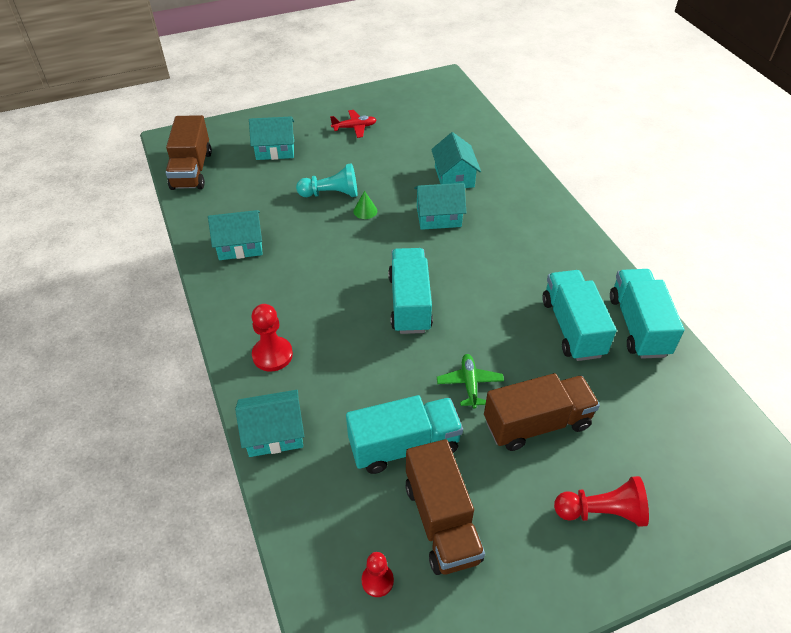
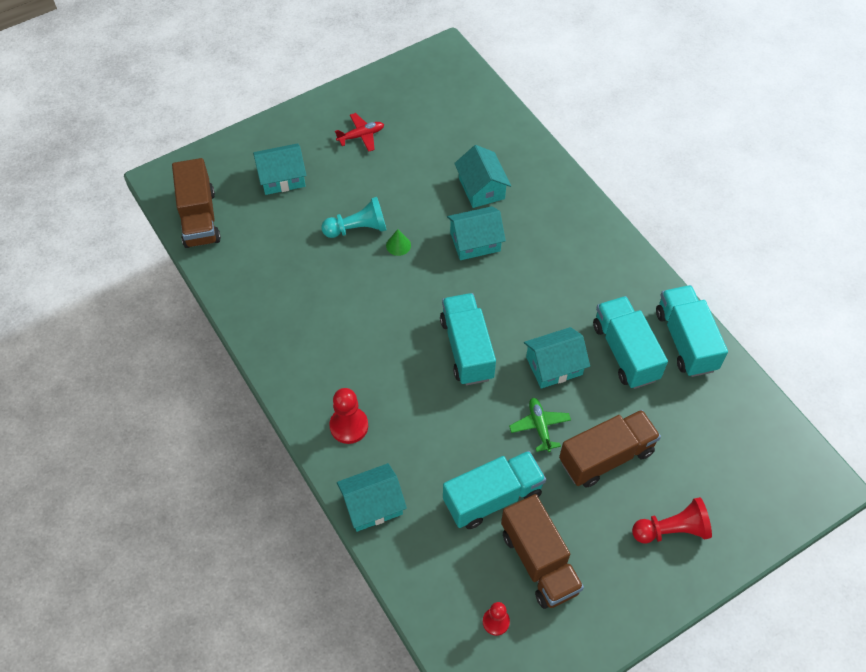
camera: 10 degrees left, 10 degrees up
turquoise house [208,210,263,260] -> turquoise house moved to [524,327,590,389]

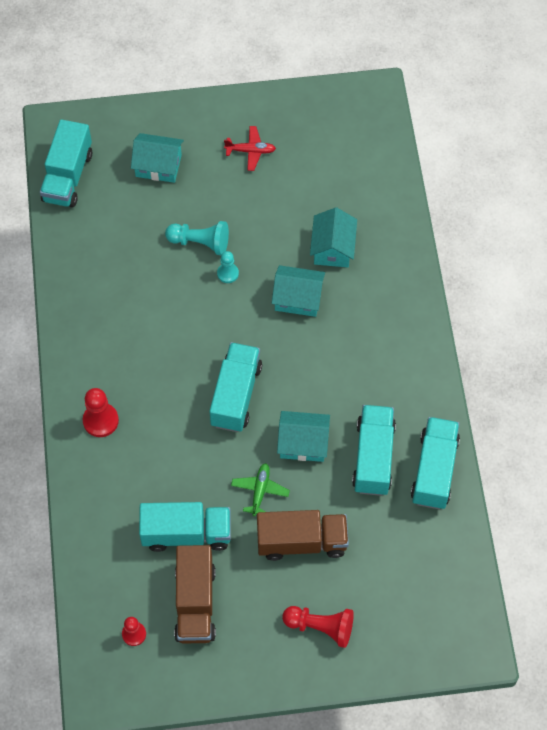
camera: 25 degrees right, 5 degrees up
brown truck [172,158,221,248] -> turquoise truck [40,119,92,207]
turquoise house [337,463,407,532] -> none
green cone [386,229,411,256] -> turquoise pawn [217,251,239,283]

